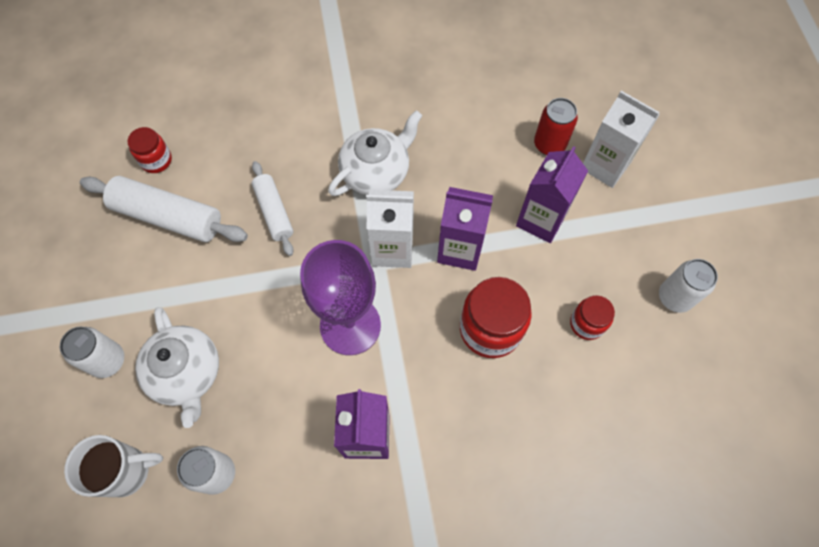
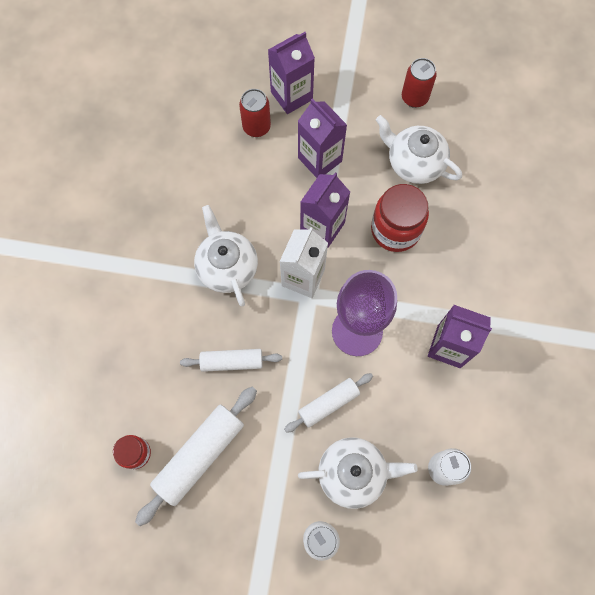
camera: 70 degrees left, 5 degrees up
white mug [64,435,163,497] -> none
red jar [570,295,615,340] -> white teapot [376,115,462,184]
white carton [583,91,660,188] -> purple carton [268,32,315,114]
white can [659,259,718,313] -> red can [402,58,437,108]
none -> white rolling pin [284,373,373,433]

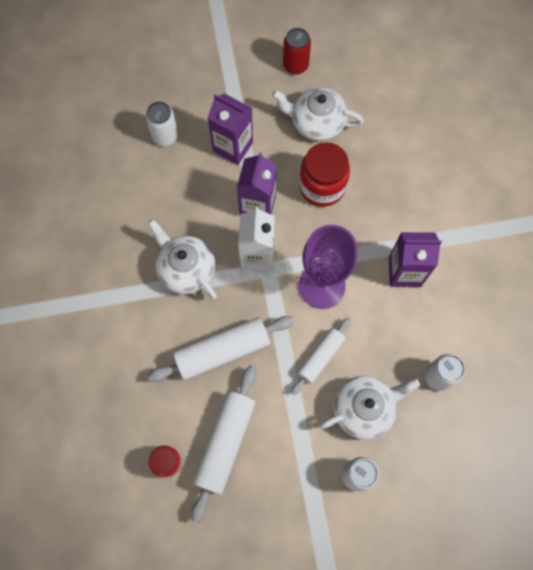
camera: 20 degrees left, 0 degrees up
white rolling pin [180,349,282,372] -> white rolling pin [148,316,294,382], size x1.61
red can [239,89,271,137] -> white can [146,102,178,146]
purple carton [268,32,315,114] -> none

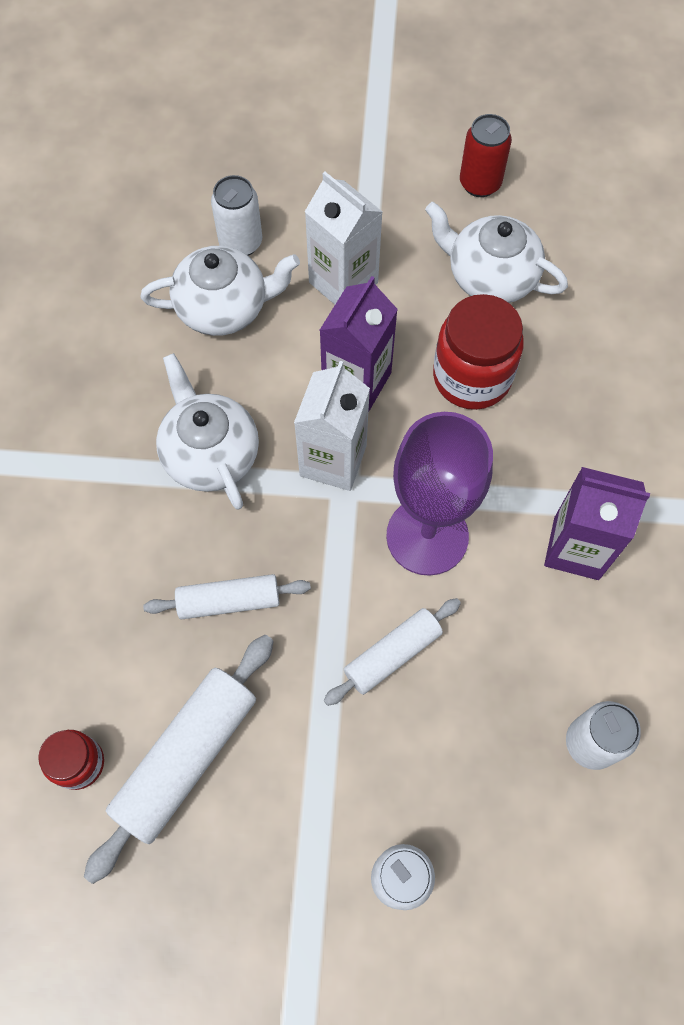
camera: 15 degrees right, 5 degrees down
white rolling pin [148,316,294,382] -> white rolling pin [143,574,311,619], size x0.62
purple carton [207,94,253,165] -> white carton [305,172,382,305]
white teapot [319,376,420,440] -> white teapot moved to [141,246,300,336]

